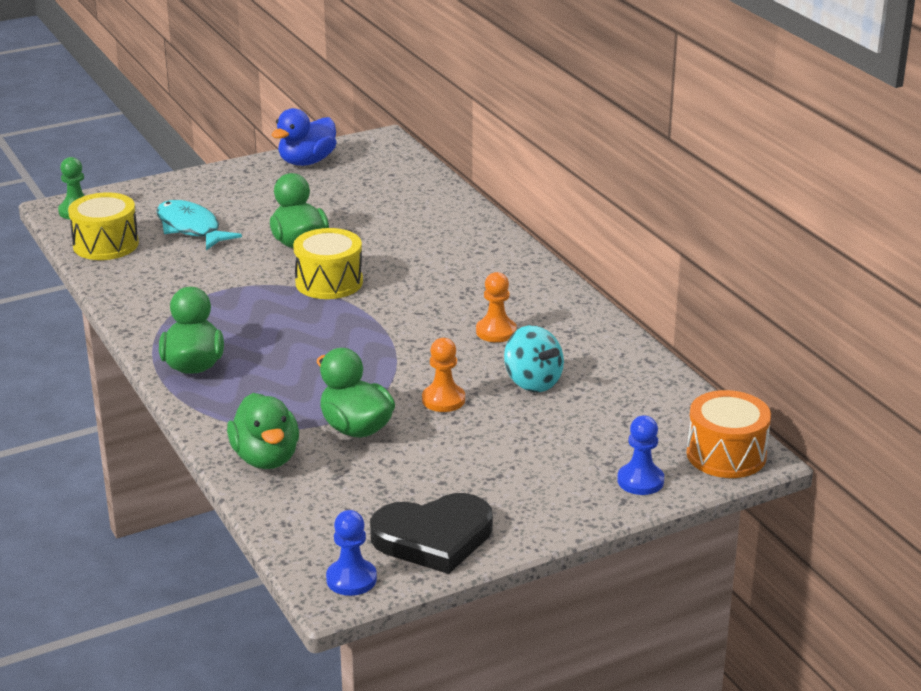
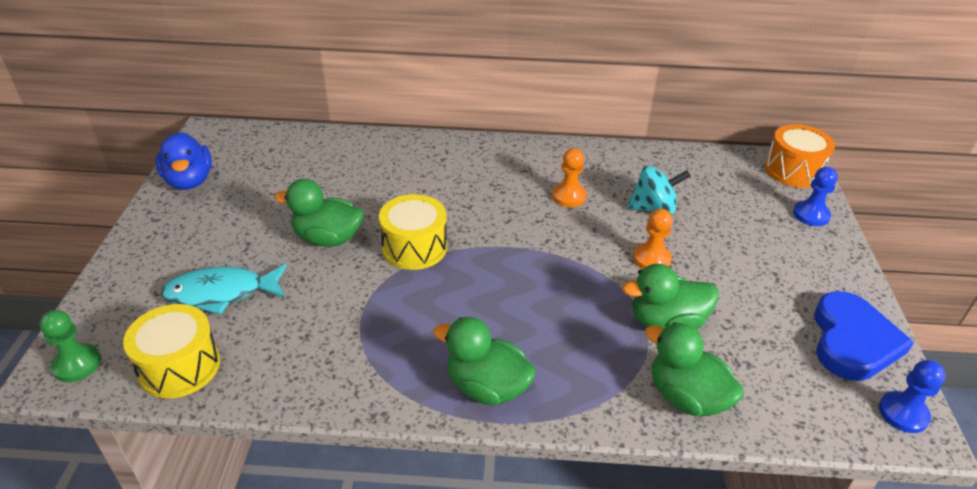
camera: 60 degrees left, 10 degrees up
green duck [227,393,299,469] -> green duck turned 150 degrees counterclockwise [645,322,744,416]
black heart [370,493,493,574] -> blue heart [814,291,914,381]

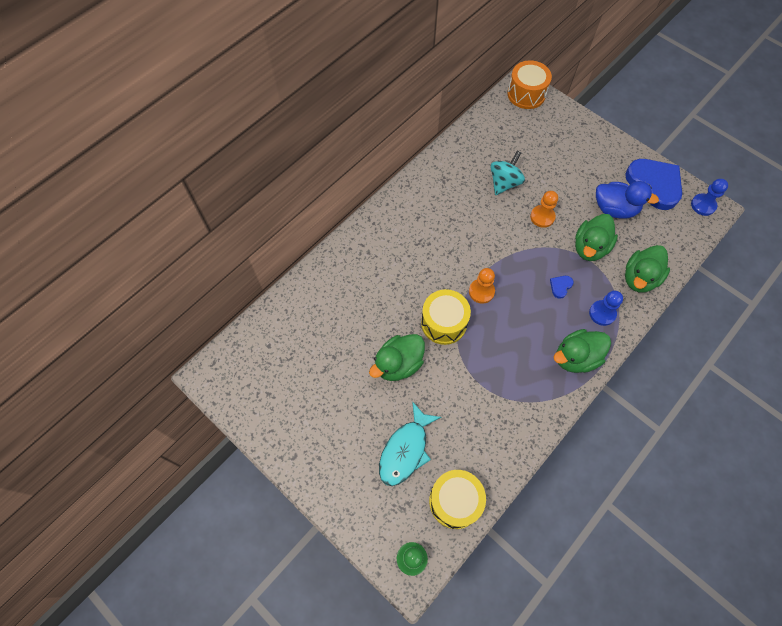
camera: 50 degrees left, 25 degrees up
blue duck [155,132,212,190] -> blue duck moved to [596,181,659,218]
orange pawn [552,148,587,207] -> orange pawn moved to [469,268,495,304]
green duck [645,322,744,416] -> green duck turned 45 degrees counterclockwise [625,245,670,293]
blue pawn [793,167,838,226] -> blue pawn moved to [589,290,623,326]
none -> blue heart [550,276,574,299]

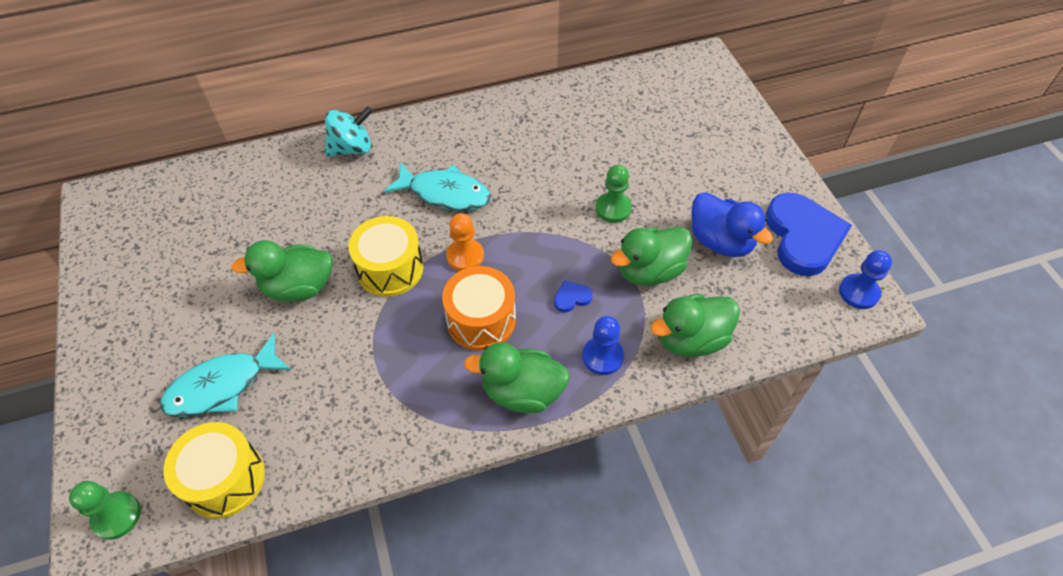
camera: 30 degrees right, 10 degrees down
turquoise spinning top [490,151,525,195] -> turquoise spinning top moved to [325,106,373,157]
orange drum [507,60,552,109] -> orange drum moved to [442,266,516,350]
orange pawn [530,191,558,228] -> green pawn [596,165,632,223]
none -> turquoise fish [384,162,491,211]

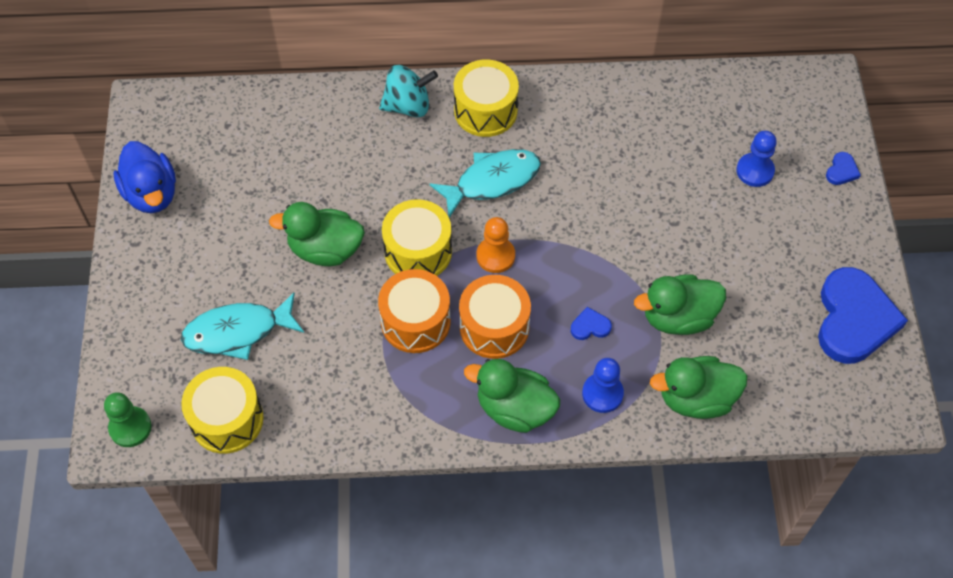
camera: 15 degrees right, 5 degrees up
turquoise fish [384,162,491,211] -> turquoise fish turned 60 degrees counterclockwise [429,149,541,218]
green pawn [596,165,632,223] -> none
blue duck [691,192,773,257] -> blue duck moved to [113,141,176,213]
blue pawn [839,250,892,309] -> blue pawn moved to [736,131,777,187]
none -> orange drum [378,269,451,353]
none -> yellow drum [454,59,519,137]
none -> blue heart [826,152,861,185]

